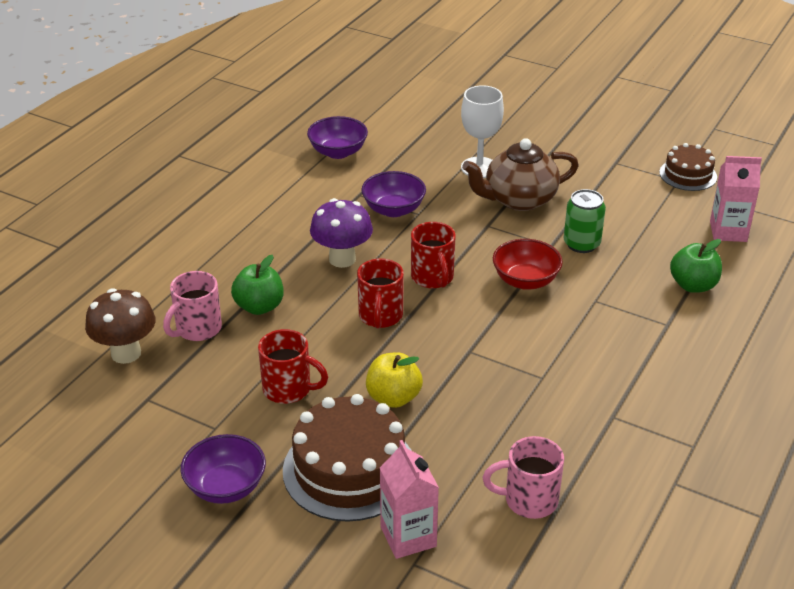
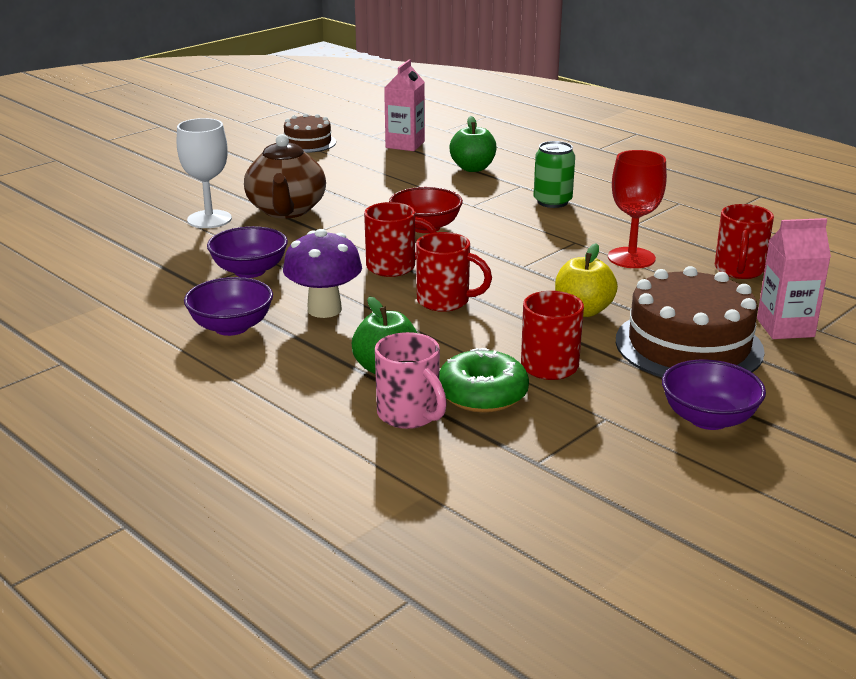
camera: 75 degrees left, 10 degrees down
brown mushroom [85,288,155,364] -> none
purple bowl [307,116,368,159] -> purple bowl moved to [184,277,273,336]
pink mug [483,436,564,519] -> red mug [715,204,774,279]
green can [564,189,606,253] -> green can moved to [534,141,575,208]
none -> green donut [439,348,529,413]
none -> red goblet [608,150,667,268]

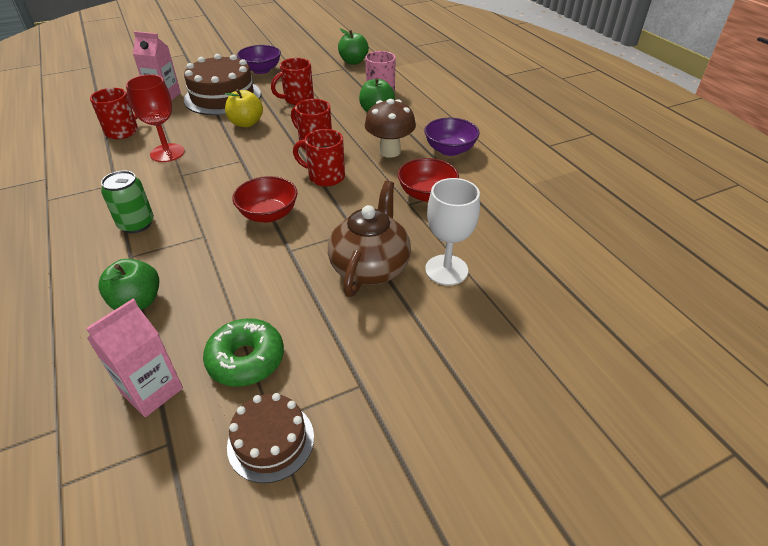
camera: 160 degrees left, 15 degrees up
purple bowl [207,226,288,278] -> red bowl [398,158,459,202]
purple mushroom [283,229,362,318] -> brown mushroom [365,99,416,158]
green donut [439,348,529,413] -> green donut moved to [203,318,284,387]
none -> green apple [338,28,369,65]

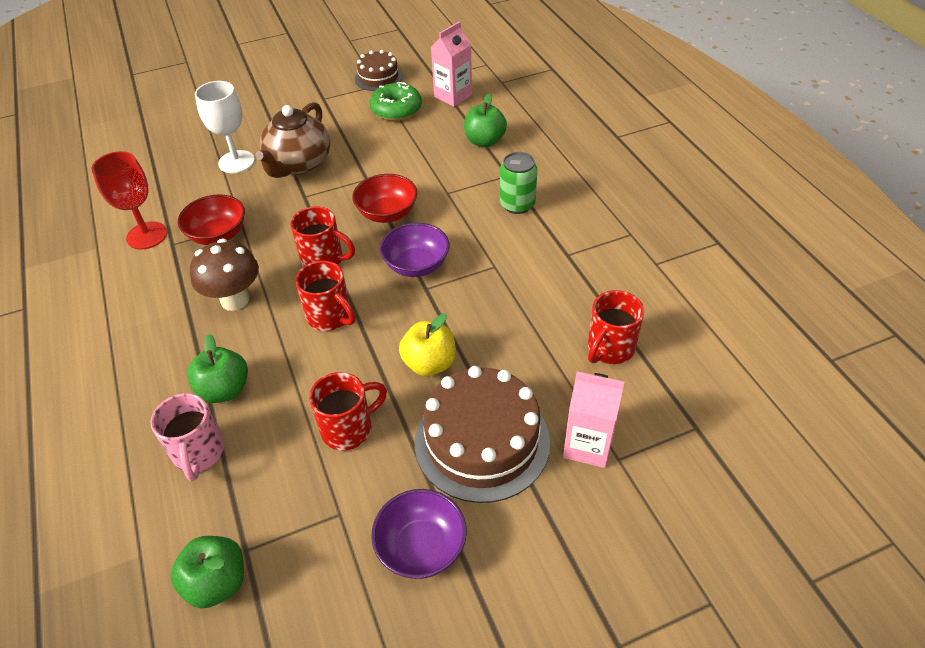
camera: 175 degrees left, 5 degrees up
red goblet [126,74,185,162] -> red goblet moved to [91,151,167,250]
purple bowl [424,118,480,156] -> purple bowl moved to [380,223,450,277]

